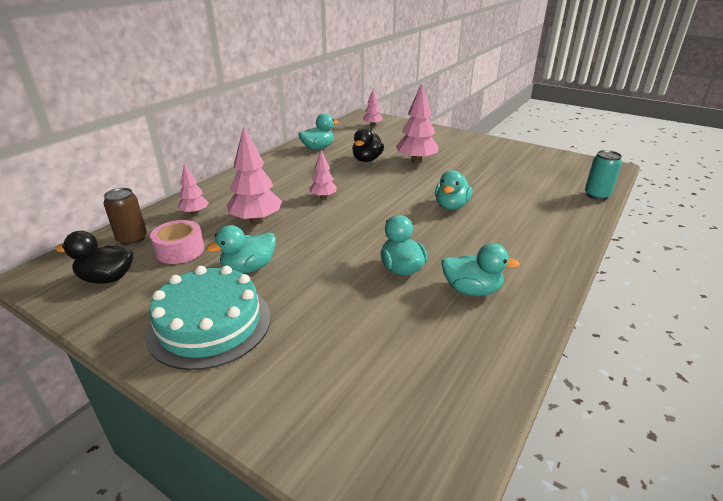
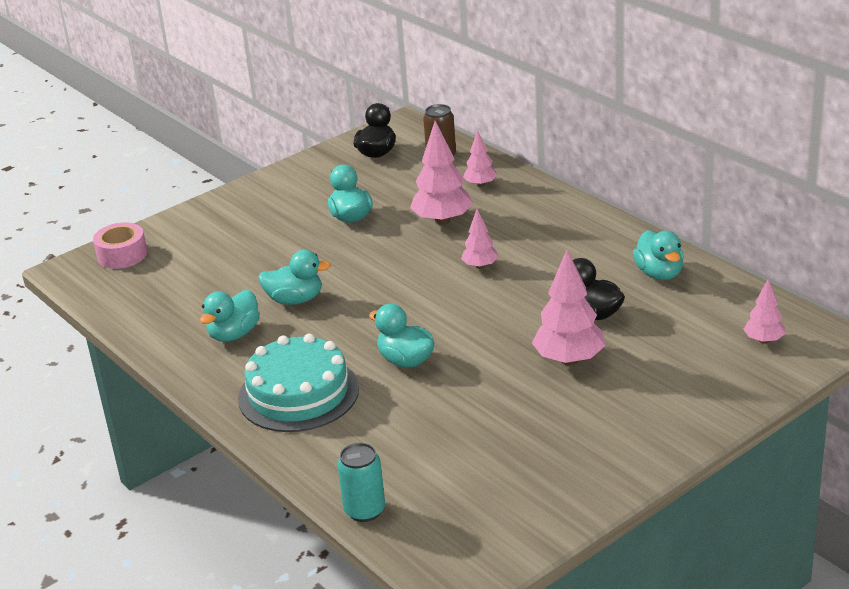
camera: 110 degrees right, 0 degrees up
turquoise cake [145,265,271,370] -> turquoise cake moved to [238,334,359,432]
pink tape [150,220,204,264] -> pink tape moved to [93,222,147,269]

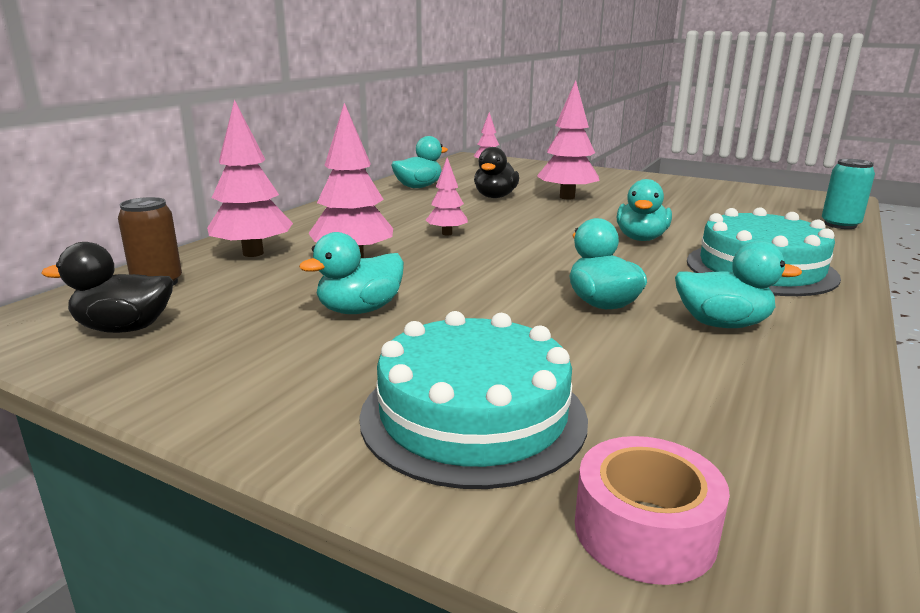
camera: 115 degrees left, 10 degrees down
pink tree [464,130,498,187] -> pink tree [207,99,293,257], size x1.76
none -> turquoise cake [359,311,588,489]

